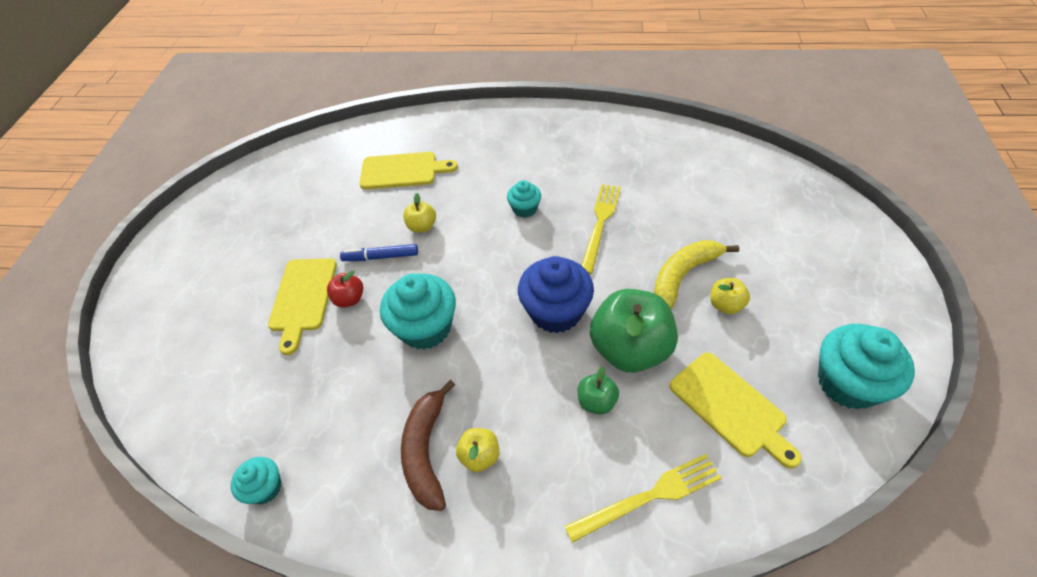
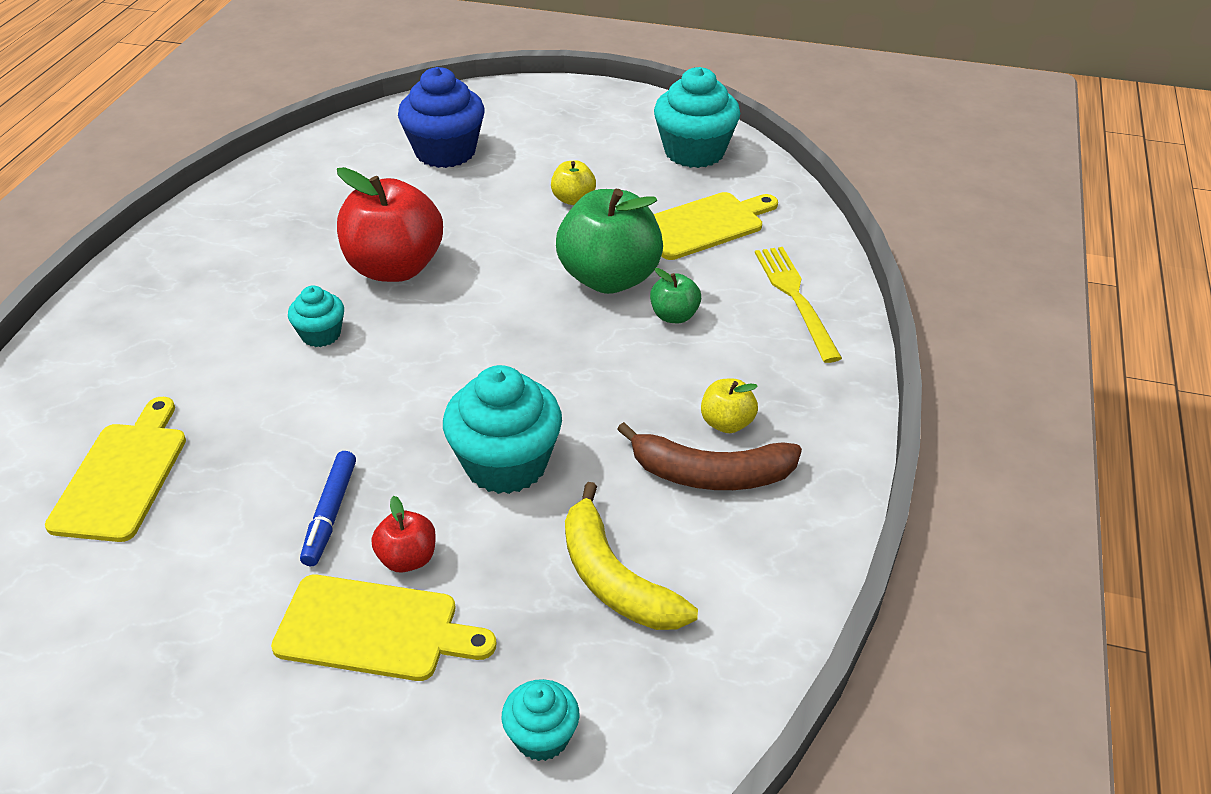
camera: 85 degrees left, 10 degrees down
turquoise cupcake [231,457,281,504] -> turquoise cupcake moved to [502,679,580,761]
yellow apple [403,193,436,233] -> none
blue cupcake [518,256,594,333] -> blue cupcake moved to [398,67,485,168]
yellow fork [581,184,621,274] -> red apple [337,167,443,282]
yellow banana [654,240,739,309] -> yellow banana moved to [565,482,698,630]

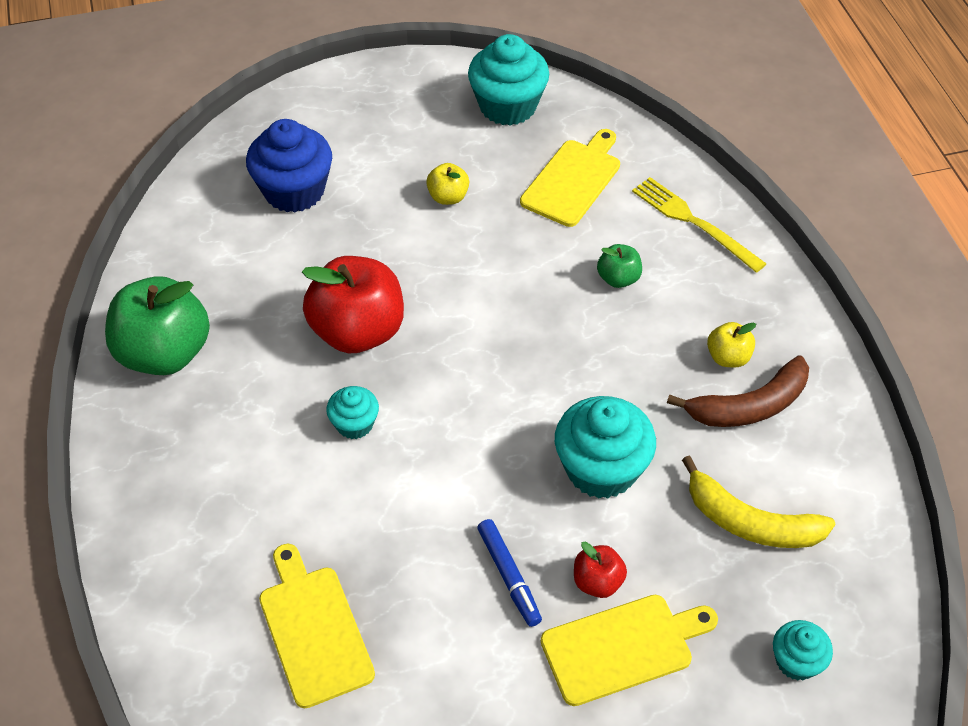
camera: 30 degrees left, 10 degrees up
green apple [556,189,663,294] -> green apple moved to [105,276,210,375]

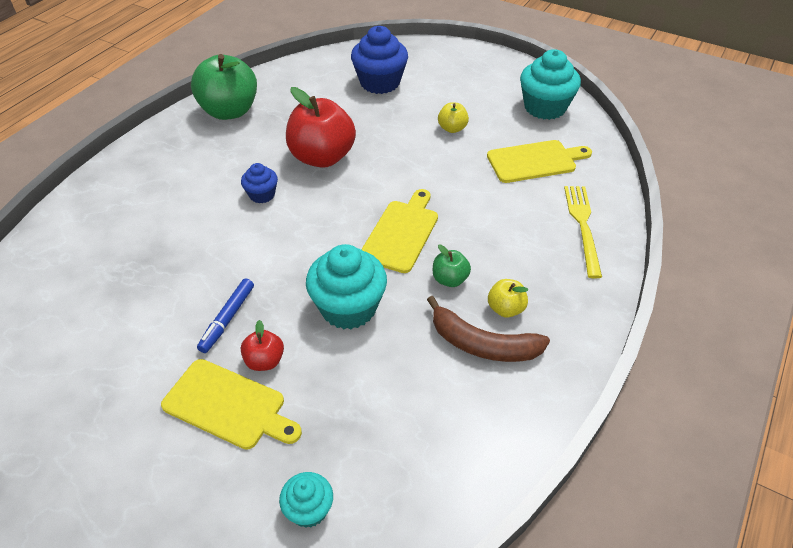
camera: 45 degrees right, 5 degrees down
yellow cutting board [259,544,375,708] -> yellow cutting board moved to [361,189,438,273]
turquoise cupcake [326,386,379,439] -> blue cupcake [241,163,278,203]
green apple [597,244,642,288] -> green apple moved to [433,245,471,287]
yellow banana [682,456,835,548] -> none

